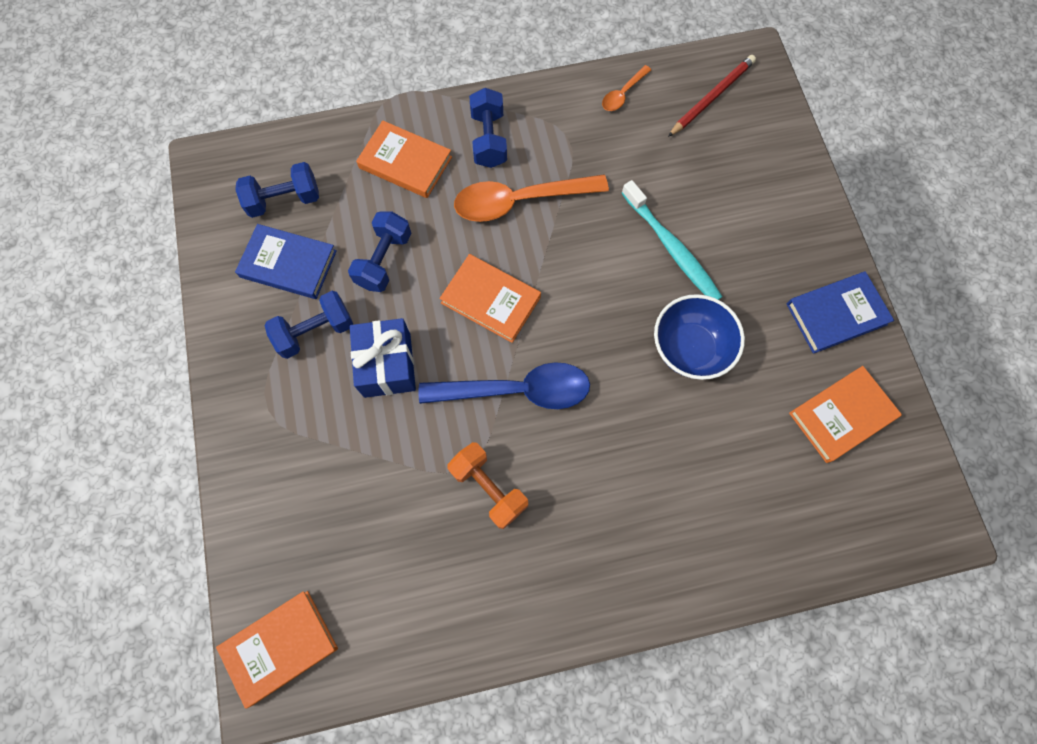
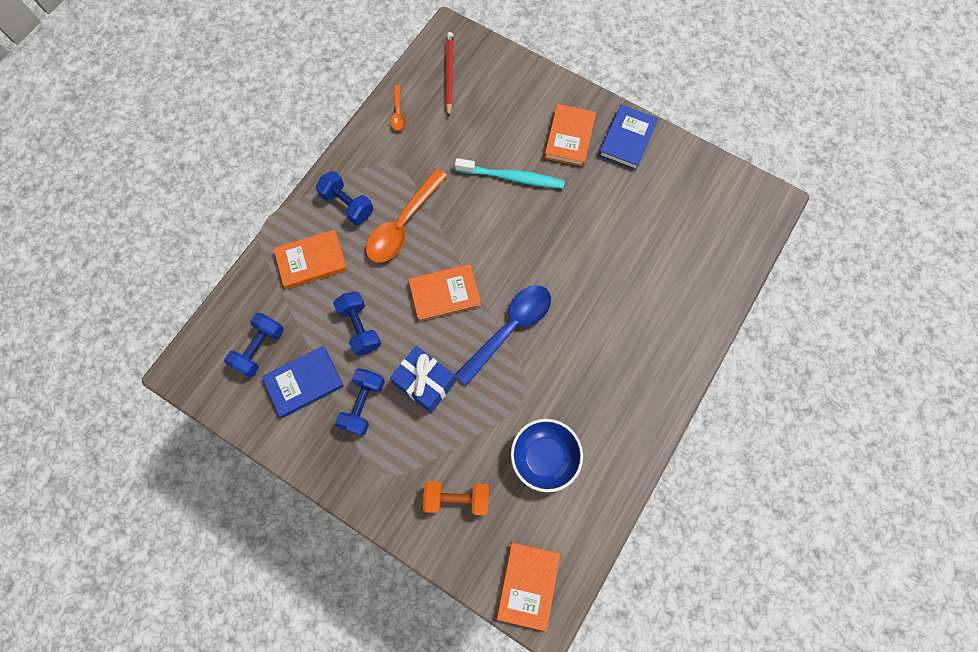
camera: 45 degrees left, 0 degrees up
orange dumbbell [447,442,528,529] -> orange dumbbell moved to [423,481,489,515]
blue bowl [654,294,745,380] -> blue bowl moved to [511,419,583,492]
orange book [789,366,902,463] -> orange book moved to [544,104,596,167]

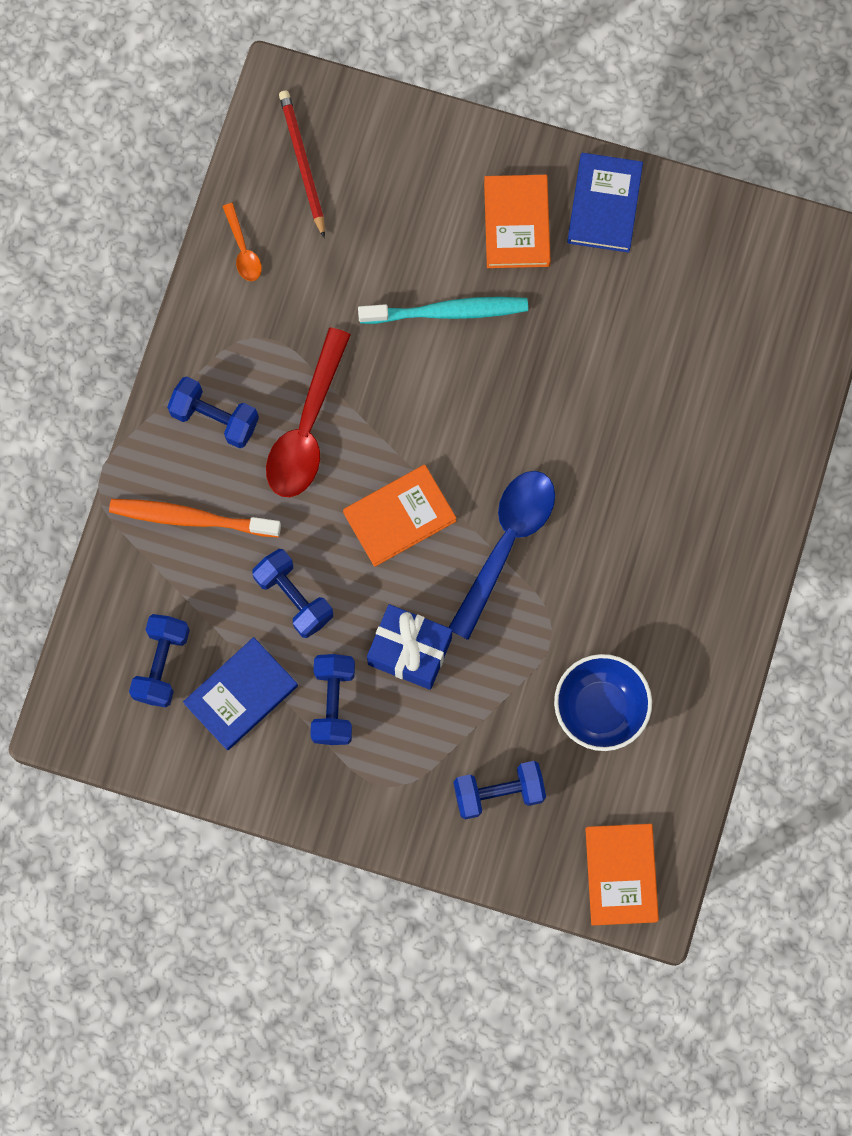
camera: 15 degrees left, 5 degrees up
orange book [273,230,347,289] -> orange toothbrush [109,499,281,537]
orange spoon [366,168,448,263] -> red spoon [266,328,351,497]
orange dumbbell [423,481,489,515] -> blue dumbbell [454,761,546,820]

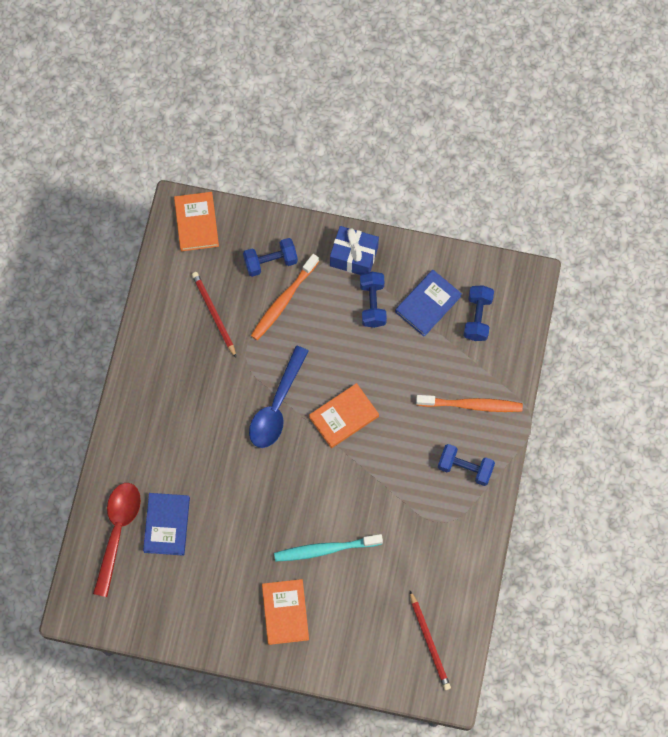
camera: 175 degrees right, 5 degrees down
orange spoon [222,203,262,281] -> none
blue dumbbell [252,549,333,638] -> none
red spoon [266,328,351,497] -> red spoon moved to [93,483,141,597]
blue gift [367,604,452,690] -> blue gift moved to [330,226,379,275]
blue bowl [554,654,652,751] -> red pencil [192,272,236,357]
blue book [567,153,643,253] -> blue book moved to [143,493,190,556]
none -> orange toothbrush [251,254,319,340]

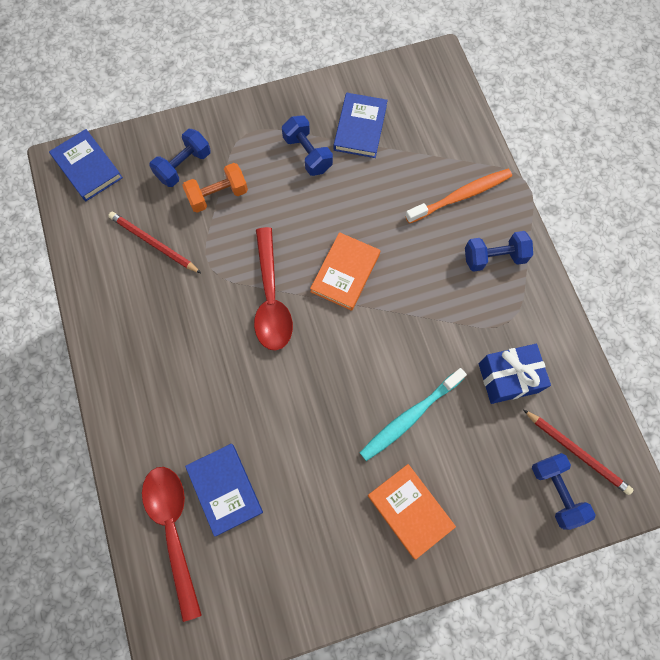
camera: 30 degrees left, 0 degrees up
orange book [174,192,219,251] -> blue book [49,129,123,201]
blue spoon [249,346,309,448] -> red spoon [254,227,293,350]
orange toothbrush [251,254,319,340] -> orange dumbbell [182,163,248,213]
blue gift [330,226,379,275] -> blue gift moved to [479,344,551,404]
blue dumbbell [464,285,494,341] -> blue dumbbell moved to [532,453,596,530]

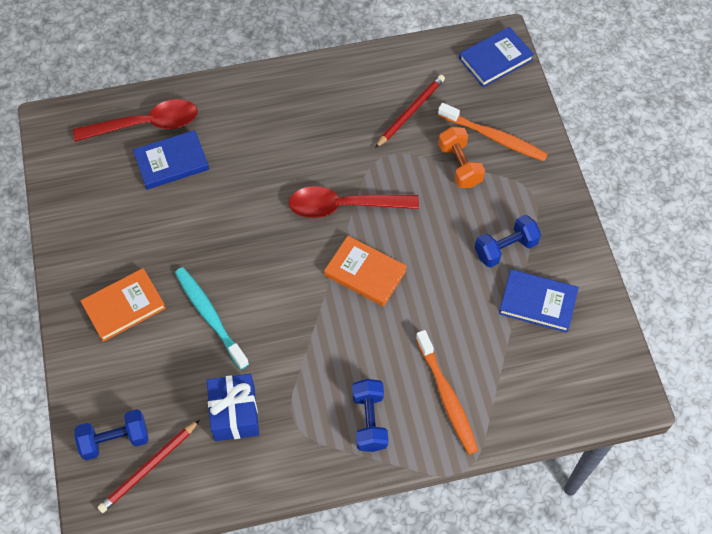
camera: 95 degrees right, 10 degrees down
blue dumbbell [149,129,211,187] -> orange toothbrush [438,103,548,161]

